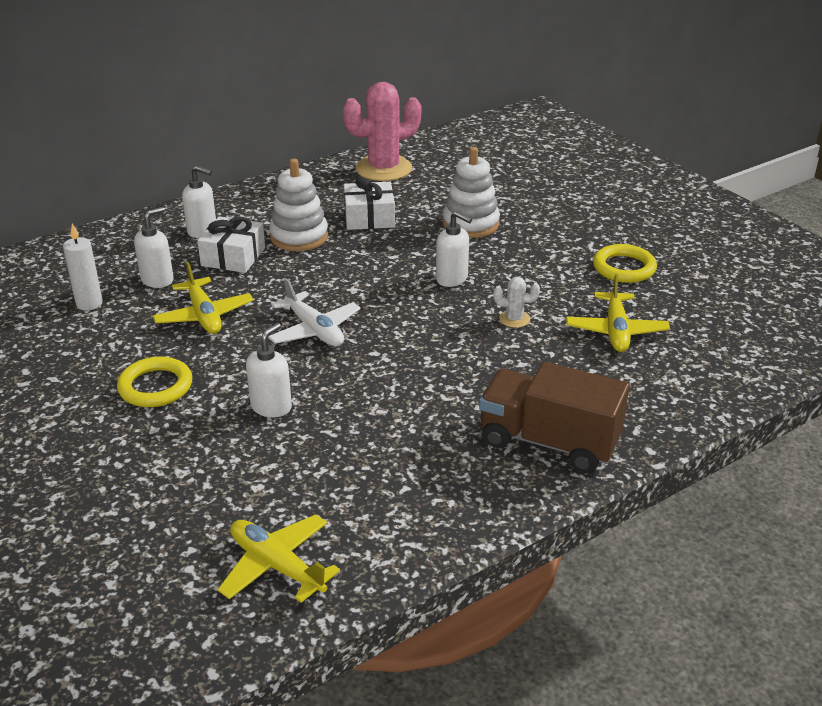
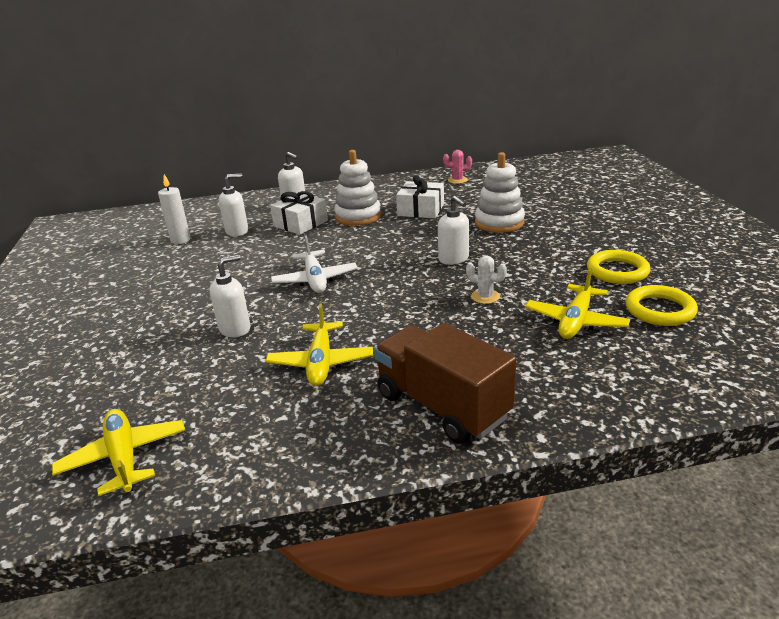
camera: 25 degrees right, 5 degrees down
yellow ring [117,357,192,407] -> yellow ring moved to [625,285,698,326]
yellow plane [153,262,253,334] -> yellow plane moved to [266,304,373,386]
pink cactus [343,82,421,181] -> pink cactus [443,150,472,184], size x0.43

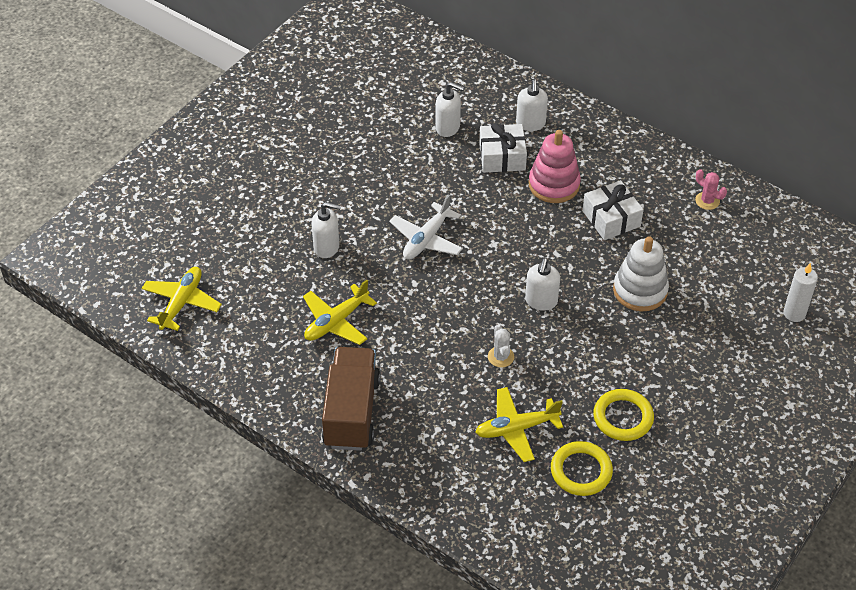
camera: 45 degrees right, 20 degrees up
white candle [158,174,191,244] -> white candle moved to [783,263,818,322]
white stacking toy [334,150,381,226] -> pink stacking toy [529,130,581,203]

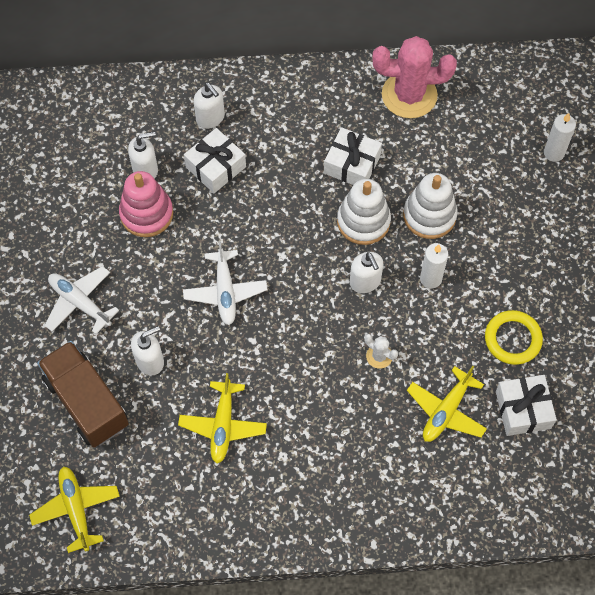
camera: 40 degrees left, 15 degrees up
brown truck [322,347,380,451] -> brown truck moved to [37,341,129,448]
pink stacking toy [529,130,581,203] -> pink stacking toy moved to [119,171,173,237]
yellow ring [551,441,613,496] -> white gift [496,375,557,436]
pink cactus [695,169,727,210] -> pink cactus [373,36,457,118], size x2.31
none -> white plane [44,266,119,334]
none -> white stacking toy [337,179,391,245]
none -> white candle [420,243,448,289]

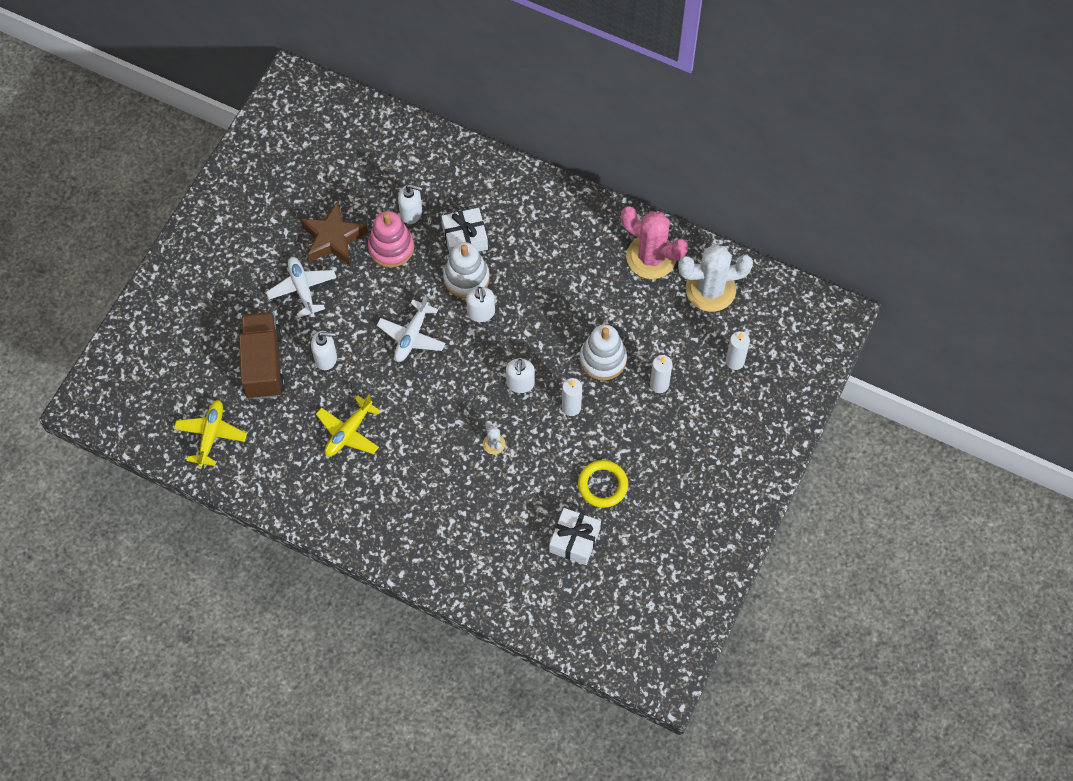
camera: 30 degrees right, 0 degrees up
white soap dispenser [194,83,225,129] -> white soap dispenser moved to [466,287,495,322]
white gift [324,127,382,185] -> none
white stacking toy [337,179,391,245] -> white stacking toy moved to [443,242,490,299]
yellow plane [407,366,487,442] -> none
none -> brown star [301,202,368,265]
none -> white candle [650,355,672,393]
none -> white cactus [678,244,753,312]

